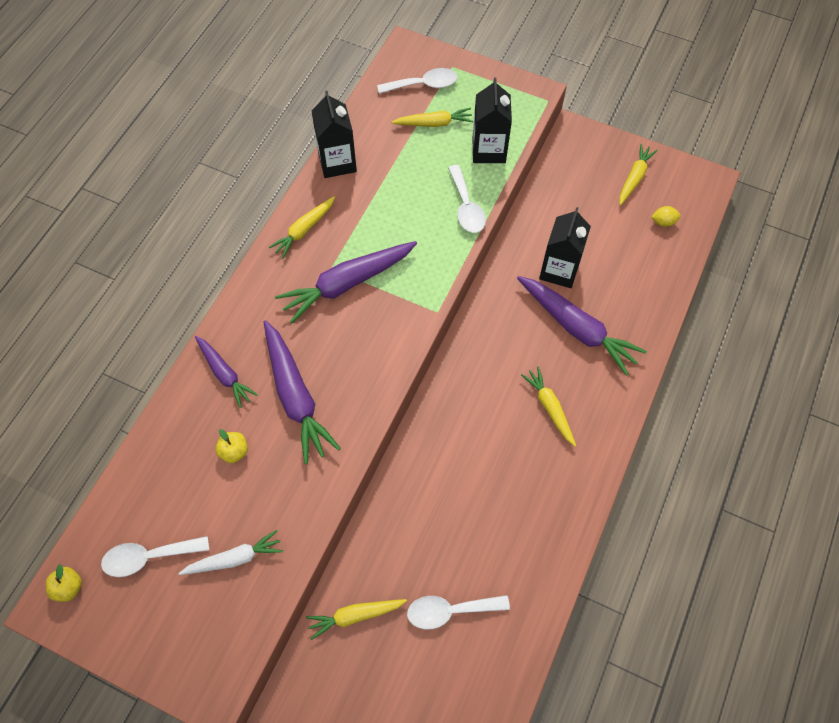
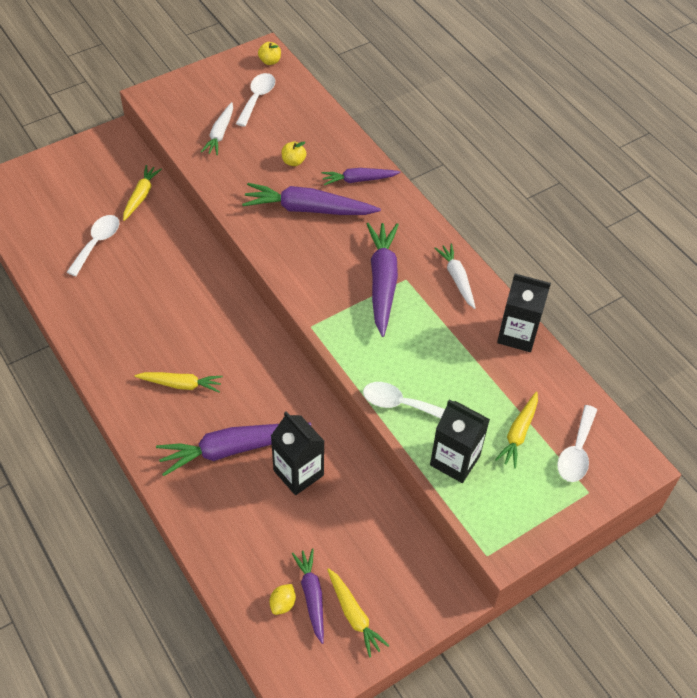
camera: 120 degrees right, 10 degrees down
yellow carrot [268,197,335,258] -> white carrot [434,243,476,309]
none -> purple carrot [291,548,324,644]

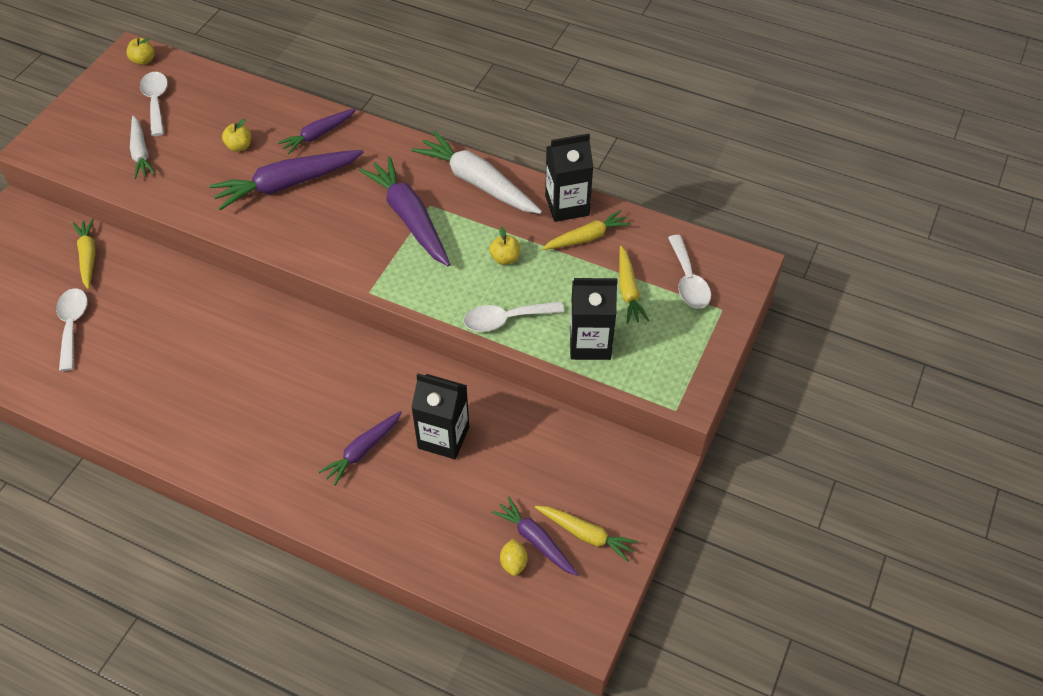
camera: 30 degrees left, 0 degrees up
yellow carrot [134,372,223,392] -> yellow carrot moved to [542,210,631,250]
purple carrot [156,423,311,476] -> purple carrot [319,411,402,486], size x0.59
white carrot [434,243,476,309] -> white carrot [412,131,542,214], size x1.70
none -> yellow apple [489,227,520,265]

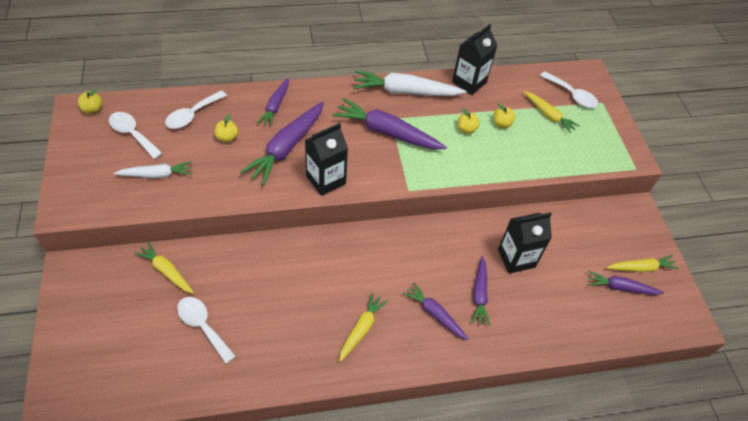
camera: 40 degrees left, 0 degrees up
white carrot [130,116,156,179] -> white carrot turned 45 degrees counterclockwise [114,161,192,178]
white spoon [464,301,564,332] -> white spoon moved to [165,91,227,129]
yellow lemon [500,539,527,576] -> none
yellow carrot [542,210,631,250] -> yellow carrot moved to [339,293,388,362]
black carton [570,278,618,360] -> black carton moved to [305,123,348,196]
none -> purple carrot [402,282,469,340]
none -> yellow apple [493,104,515,128]

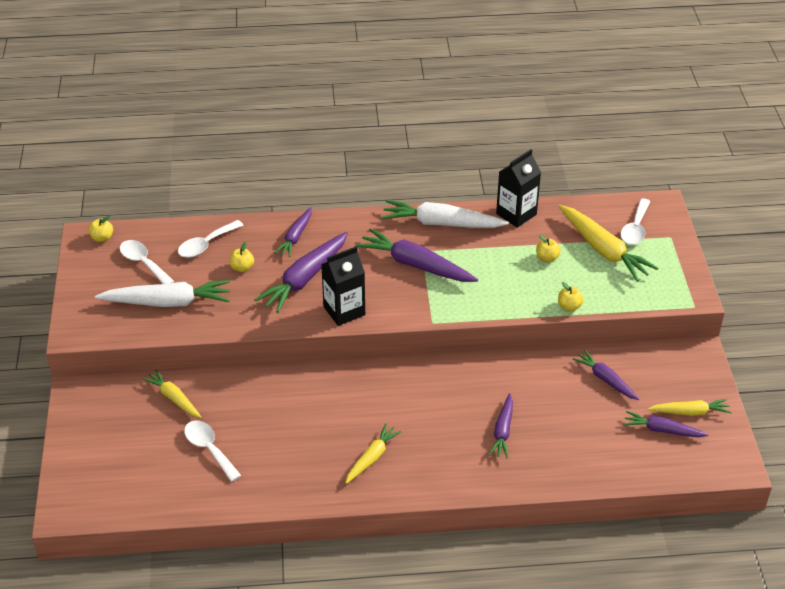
camera: 10 degrees right, 10 degrees down
white carrot [114,161,192,178] -> white carrot [95,280,230,307], size x1.70
purple carrot [402,282,469,340] -> purple carrot moved to [573,350,639,400]
yellow apple [458,108,480,134] -> yellow apple moved to [558,282,584,311]
black carton [498,212,552,274] -> none
yellow carrot [524,91,580,133] -> yellow carrot [559,205,658,282], size x1.70
white spoon [540,72,598,108] -> white spoon turned 60 degrees clockwise [620,198,651,245]

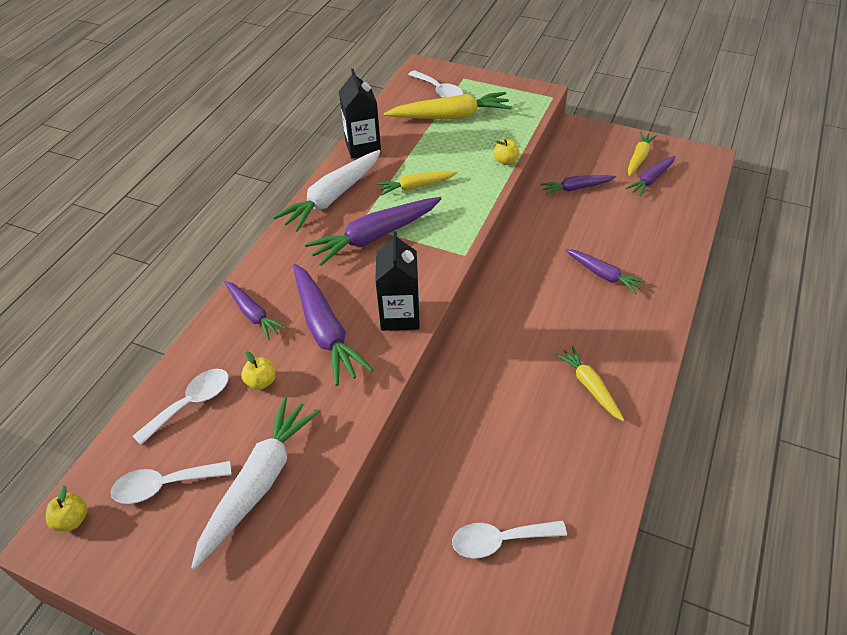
camera: 60 degrees left, 5 degrees up
yellow carrot [142,369,201,418] -> yellow carrot moved to [377,171,458,195]
white spoon [178,220,244,258] -> white spoon turned 120 degrees counterclockwise [133,369,229,445]
yellow apple [536,235,561,262] -> none

